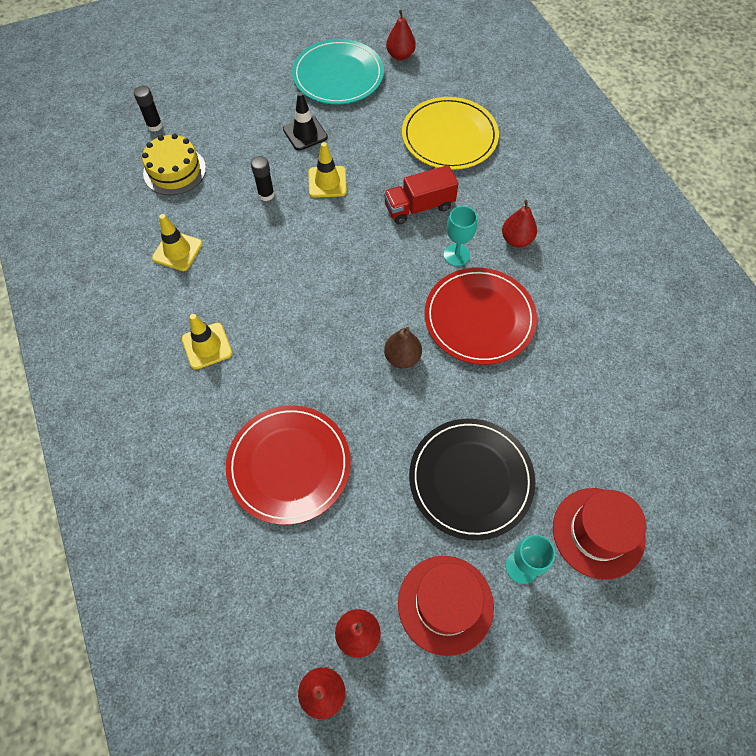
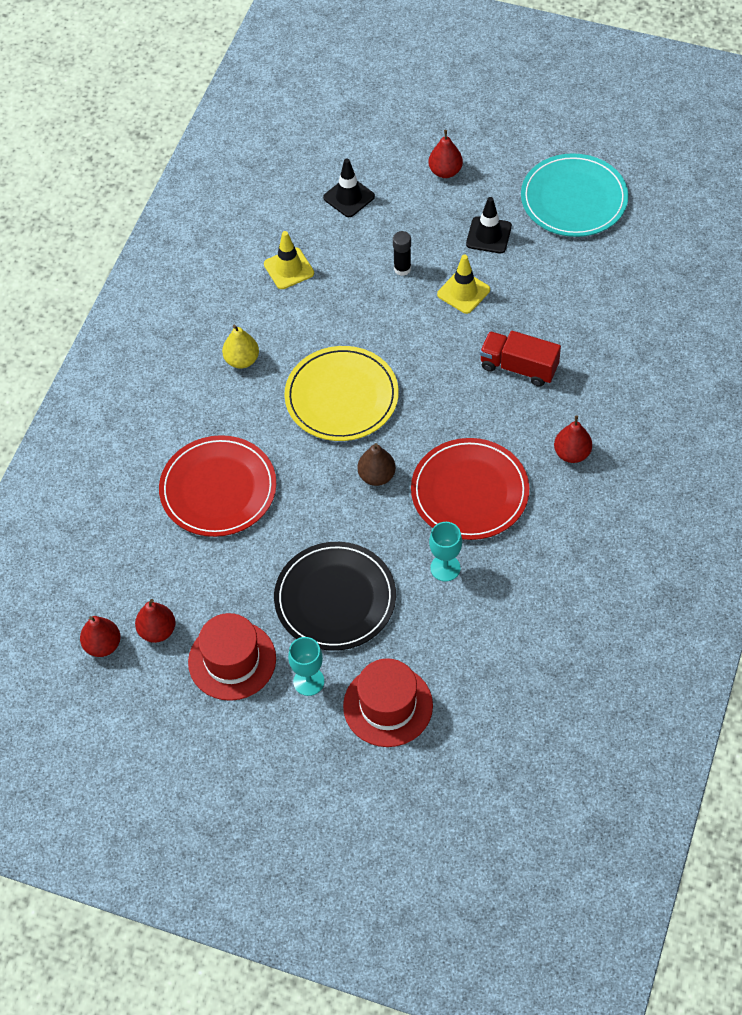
camera: 45 degrees right, 5 degrees down
black glue stick [134,86,163,132] -> none
yellow cake [142,134,206,195] -> black traffic cone [323,159,375,217]
yellow traffic cone [182,314,232,370] -> yellow pear [222,325,259,369]
red pear [386,10,416,60] -> red pear moved to [428,130,463,178]
yellow plate [402,97,499,170] -> yellow plate moved to [284,346,399,441]
turquoise goblet [444,206,477,266] -> turquoise goblet moved to [429,522,462,582]

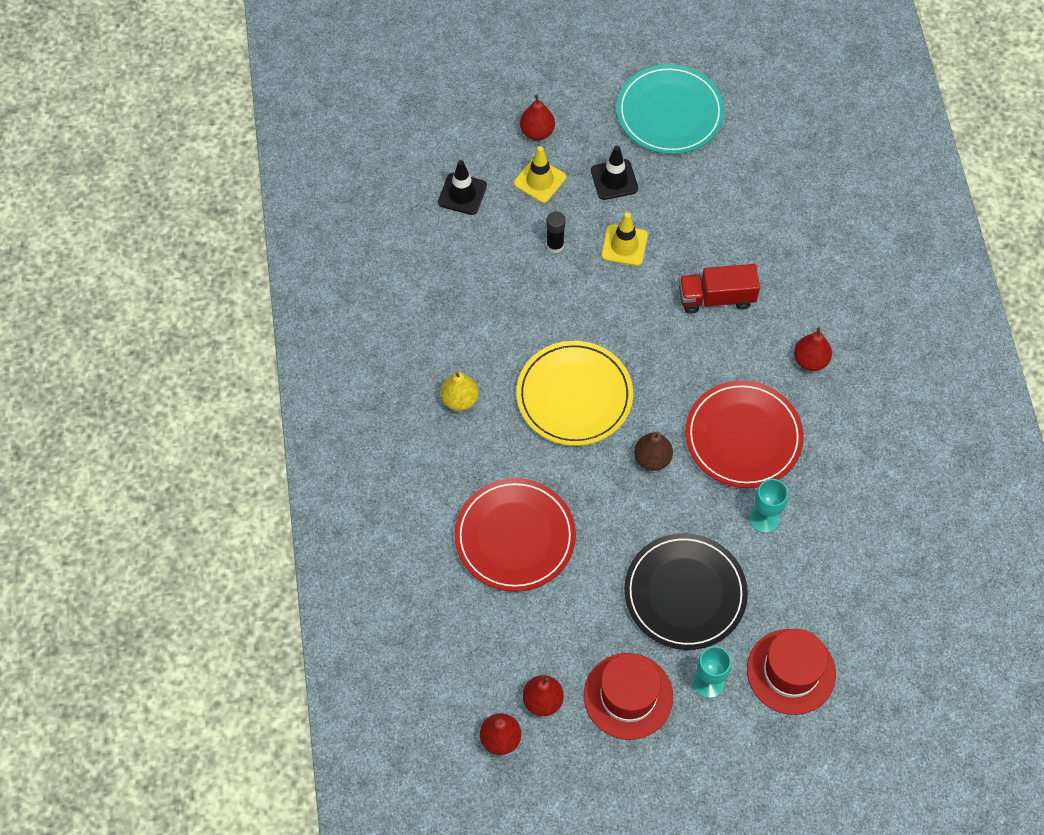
camera: 30 degrees left, 5 degrees up
yellow traffic cone [264,231,314,289] -> yellow traffic cone moved to [514,146,566,203]

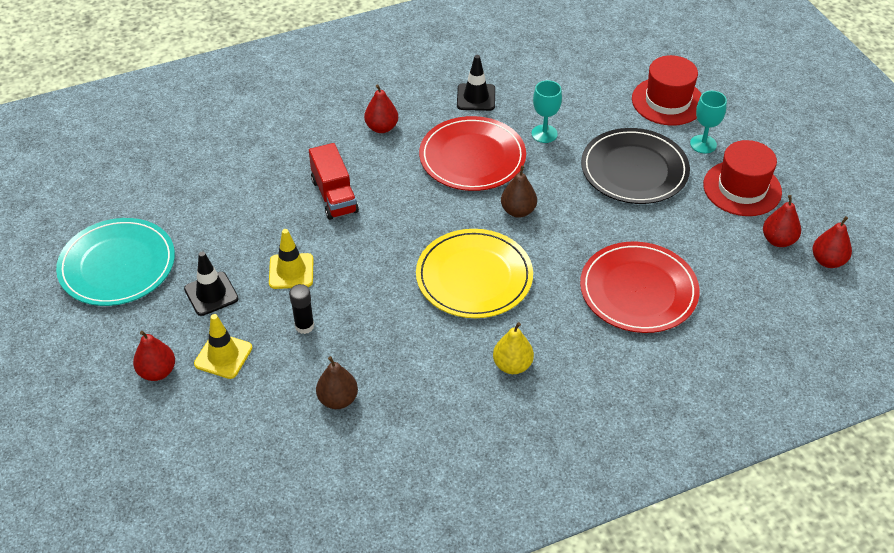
camera: 105 degrees left, 15 degrees down
black traffic cone [438,160,487,215] -> black traffic cone moved to [457,55,495,111]
none -> brown pear [316,356,358,409]

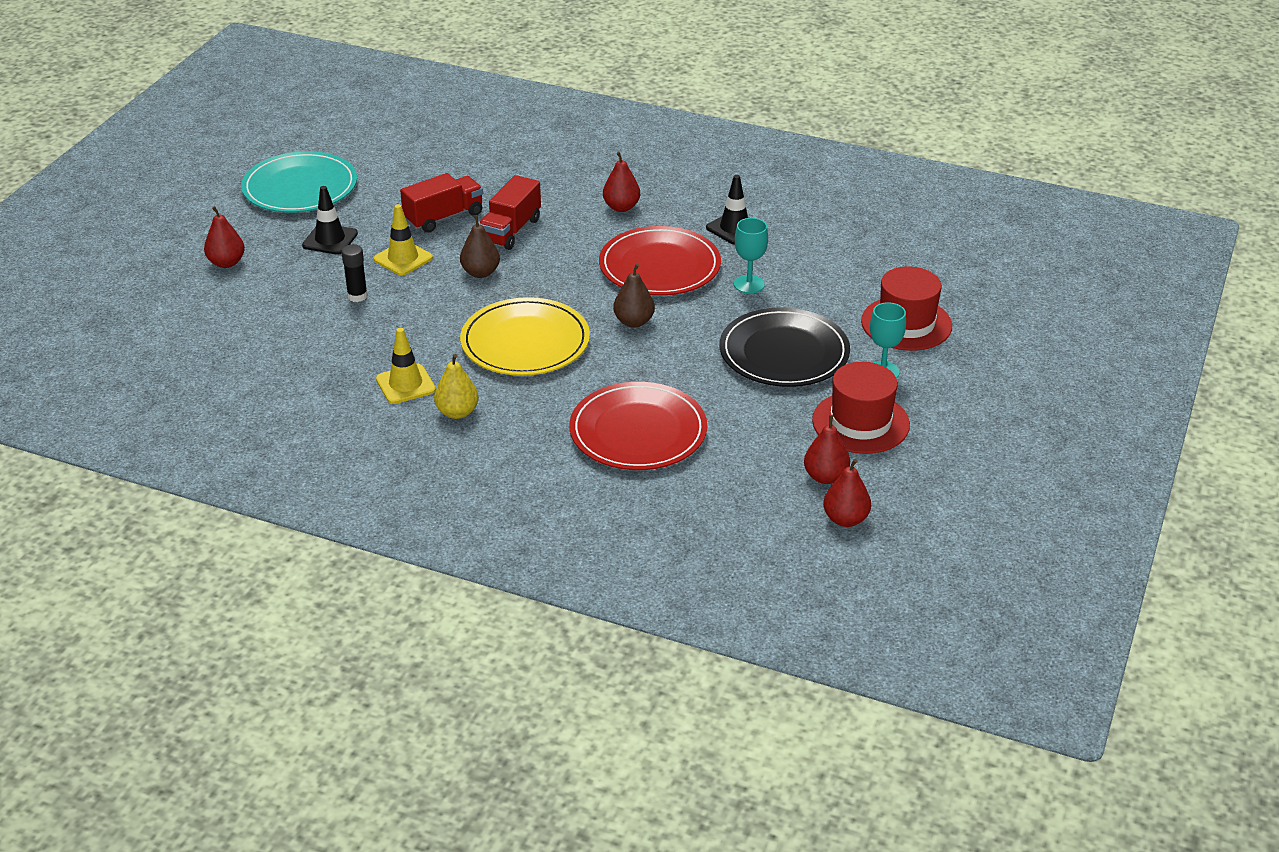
camera: 45 degrees right, 10 degrees down
yellow traffic cone [194,314,252,379] -> yellow traffic cone moved to [376,328,436,404]
brown pear [316,356,358,409] -> brown pear moved to [460,215,500,278]
none -> red truck [400,173,483,233]

